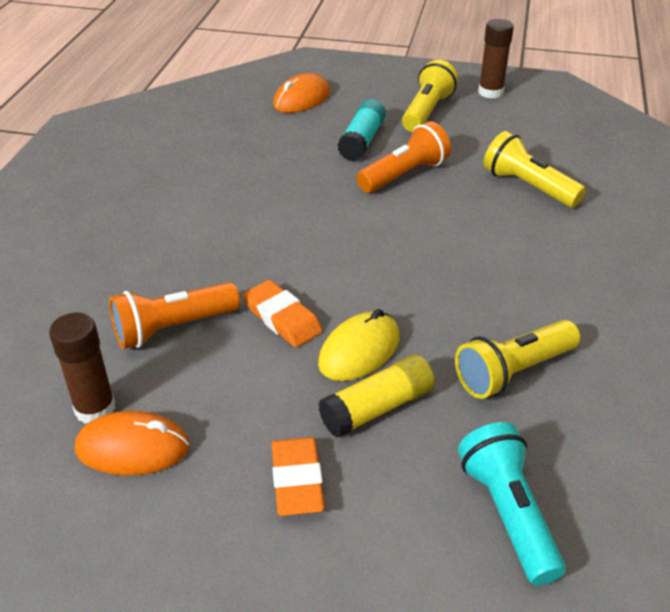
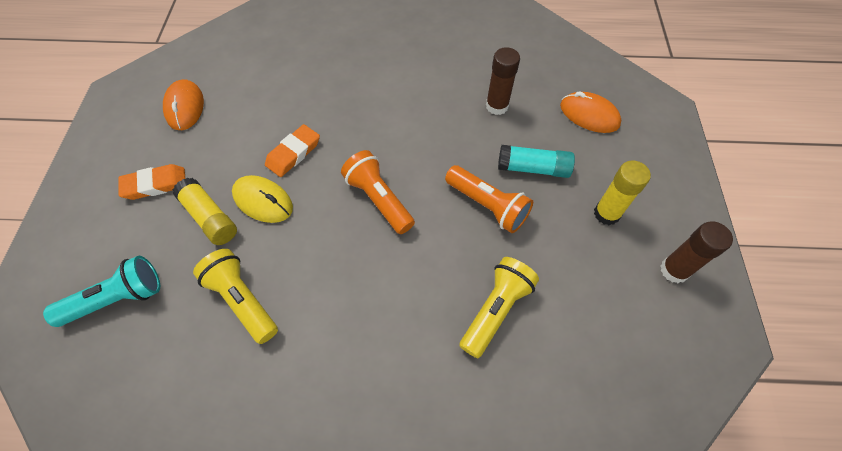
camera: 80 degrees right, 20 degrees up
brown glue stick [49,313,116,424] -> brown glue stick moved to [486,47,520,115]
orange flashlight [109,282,240,349] -> orange flashlight moved to [341,150,415,234]
yellow flashlight [402,60,458,132] -> yellow glue stick [594,161,651,225]

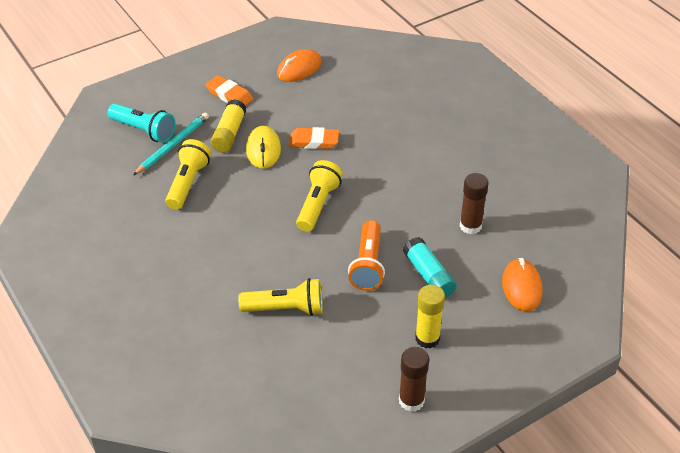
camera: 55 degrees right, 15 degrees down
orange flashlight [341,150,415,234] -> yellow flashlight [296,160,343,232]
none -> turquoise pencil [133,113,209,175]

